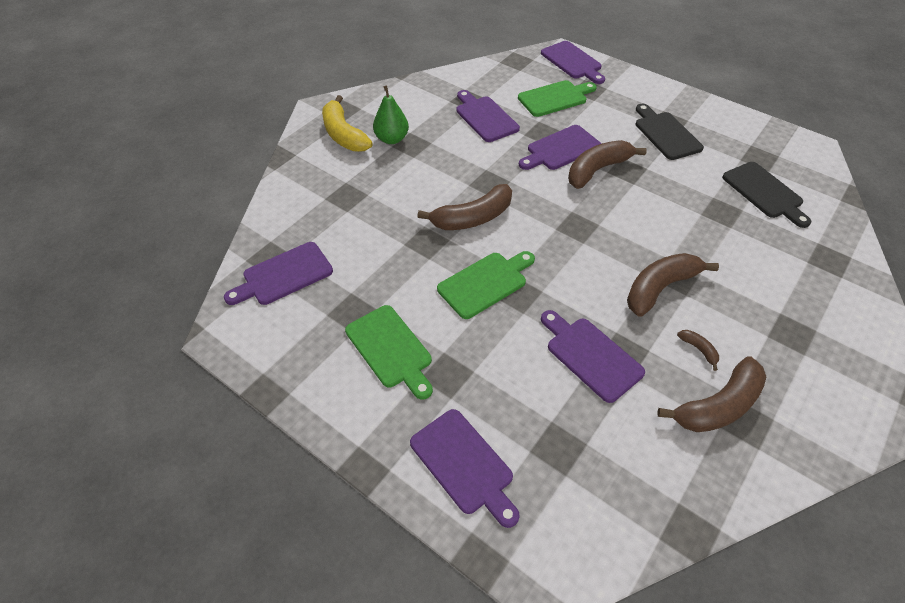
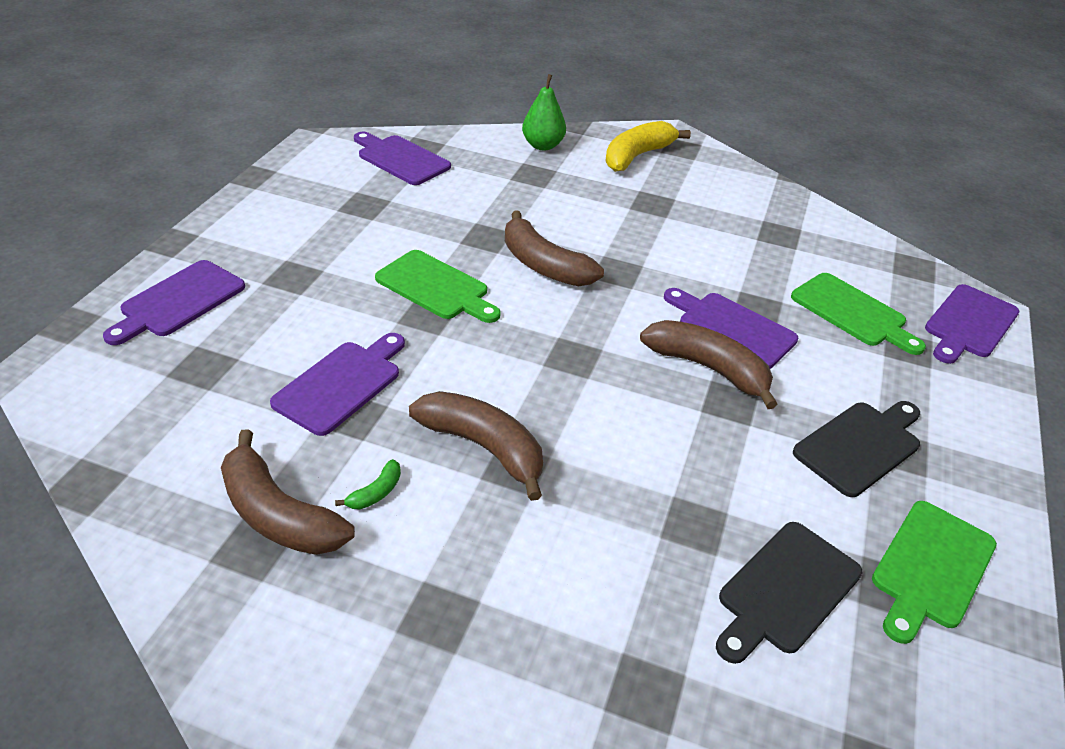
camera: 70 degrees right, 10 degrees down
green cutting board [345,305,433,400] -> green cutting board moved to [872,501,997,644]
green pear [373,85,409,144] -> green pear moved to [522,74,566,151]
purple cutting board [456,90,520,142] -> none
brown banana [677,330,719,371] -> green banana [335,459,401,509]

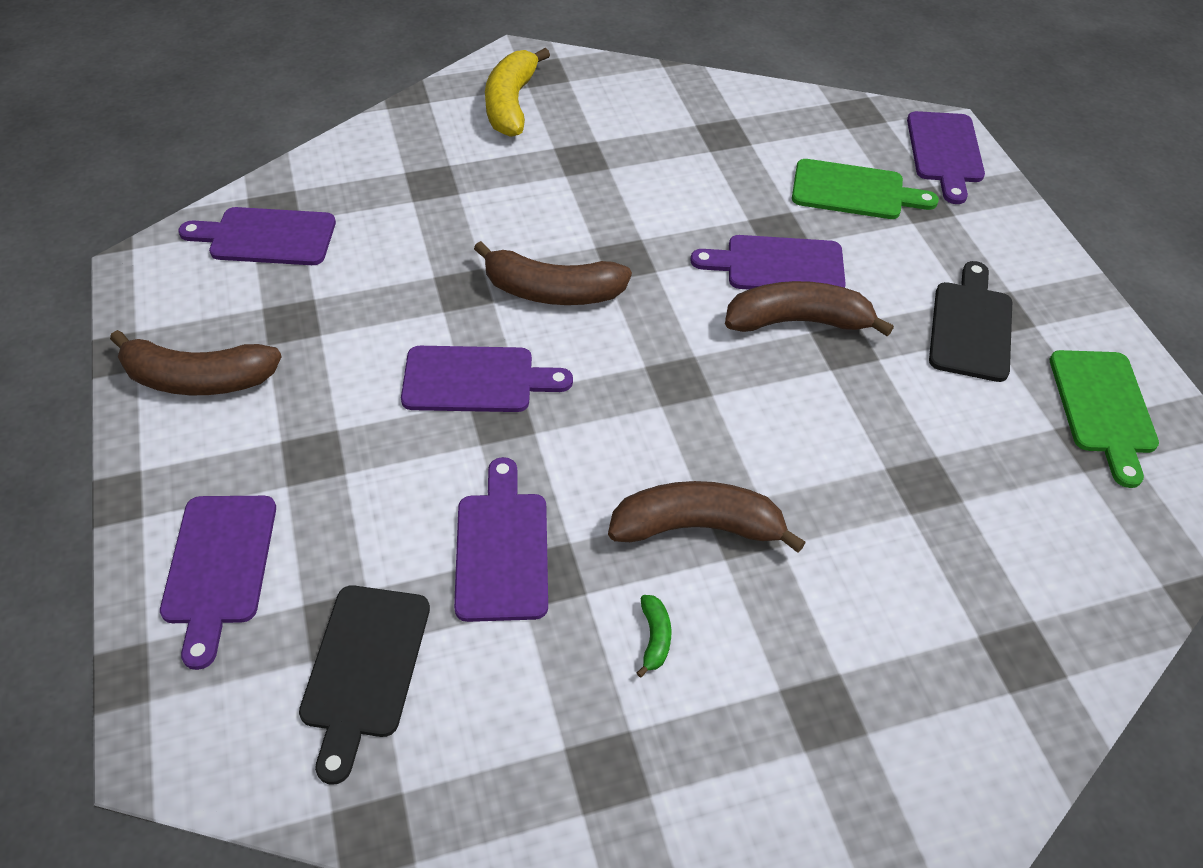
camera: 35 degrees left, 10 degrees up
brown banana [221,429,355,555] -> brown banana moved to [110,330,282,395]
green cutting board [375,250,501,323] -> purple cutting board [401,346,573,412]
green pear [522,74,566,151] -> none
black cutting board [716,522,862,664] -> black cutting board moved to [299,585,430,785]

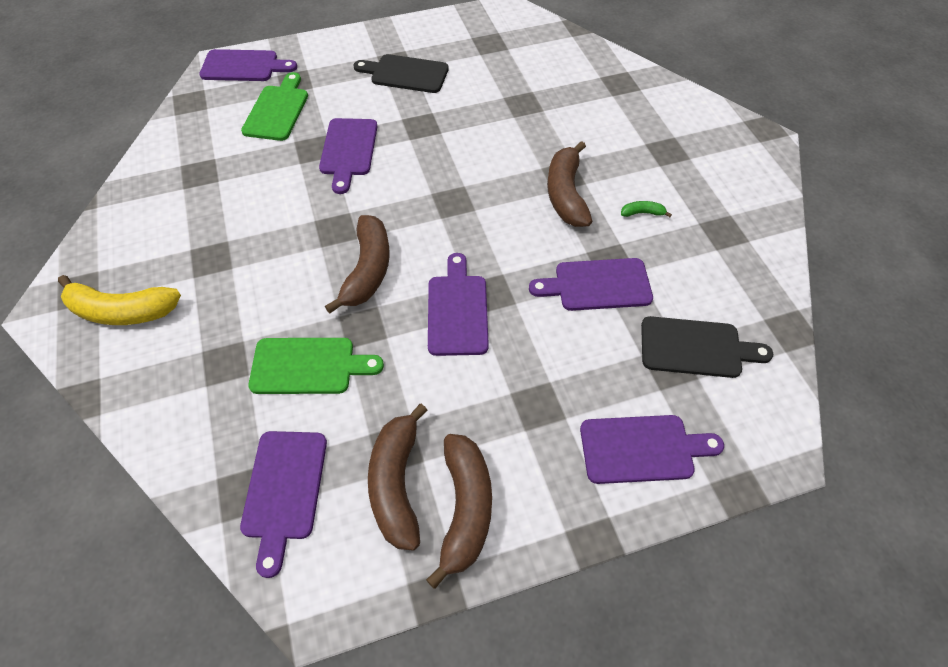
camera: 90 degrees left, 5 degrees up
brown banana [725,281,894,337] -> brown banana moved to [368,404,427,551]
green cutting board [1050,350,1159,488] -> green cutting board moved to [248,338,384,394]

